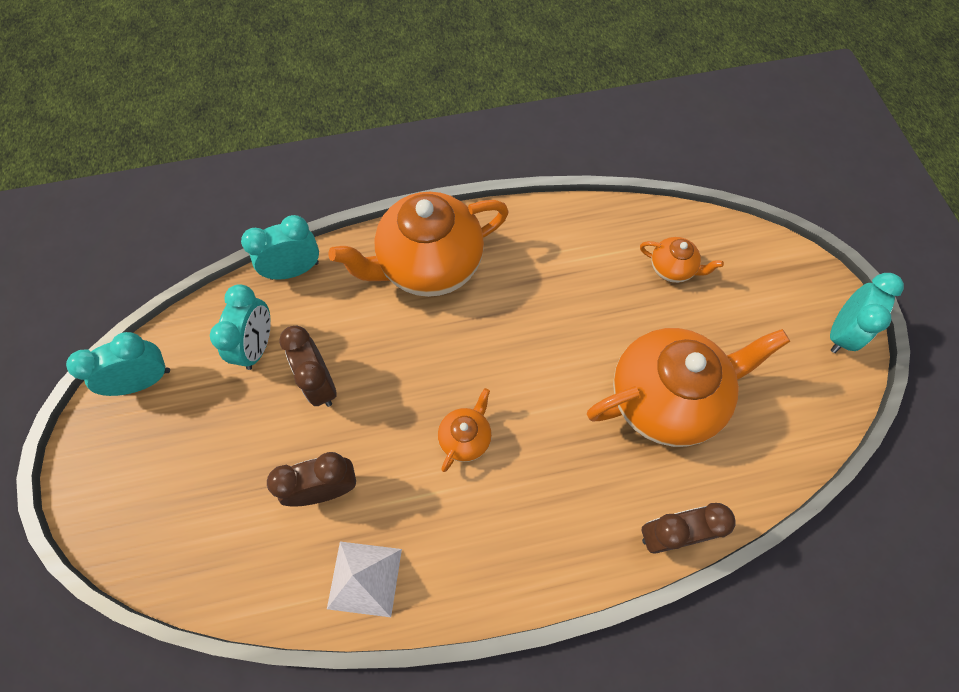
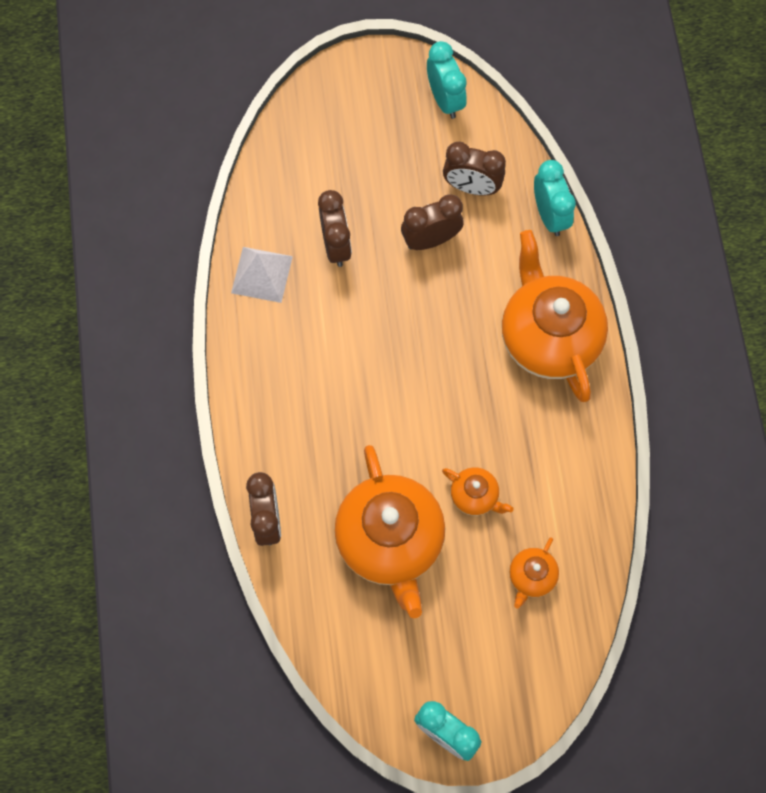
camera: 95 degrees right, 5 degrees up
turquoise clock [210,284,271,370] -> brown clock [443,142,506,195]
orange teapot [438,388,492,472] -> orange teapot moved to [442,467,514,516]

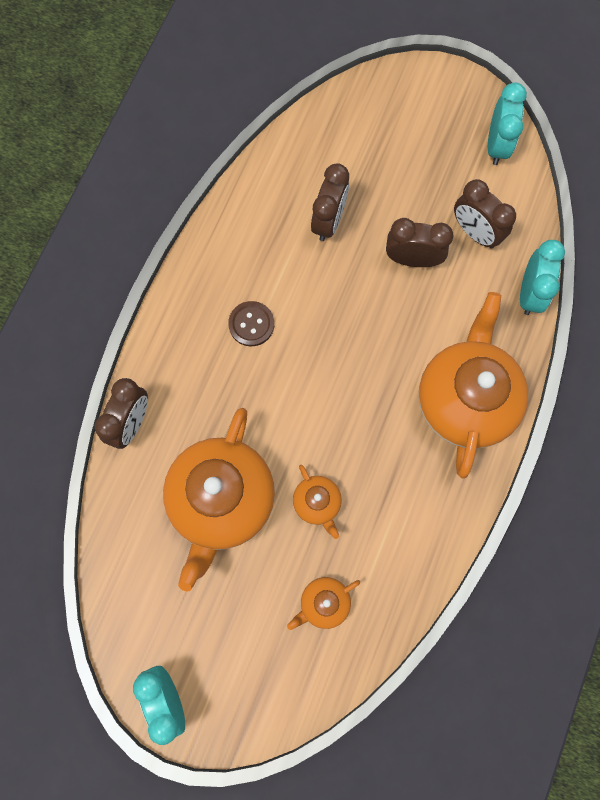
camera: 30 degrees right, 5 degrees up
white pyramid [231,247,293,303] -> none
none -> brown button [228,301,274,346]

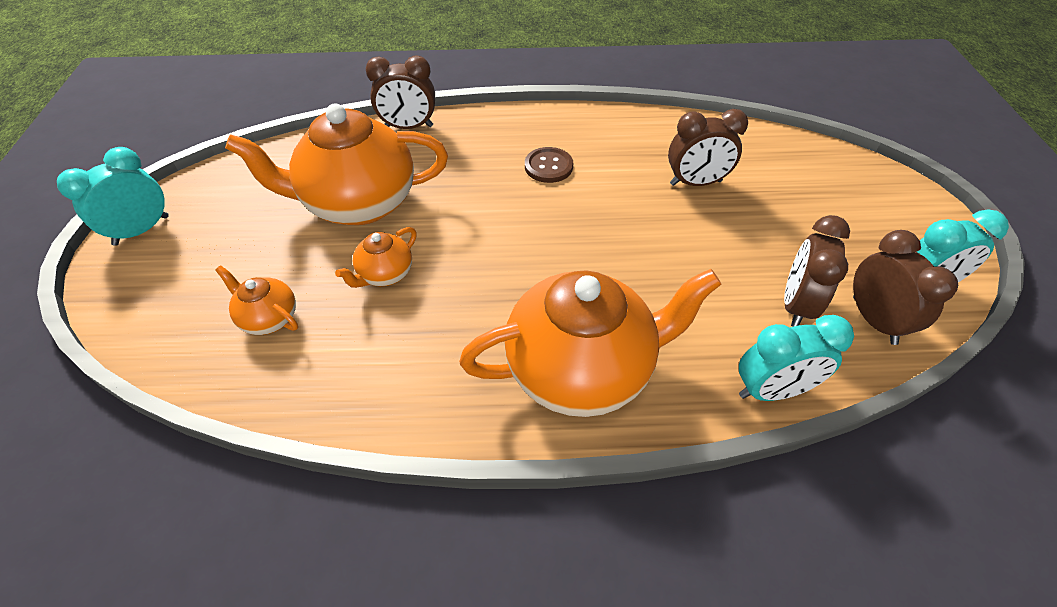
camera: 65 degrees right, 25 degrees down
brown clock [386,218,453,267] -> brown clock moved to [853,230,958,345]

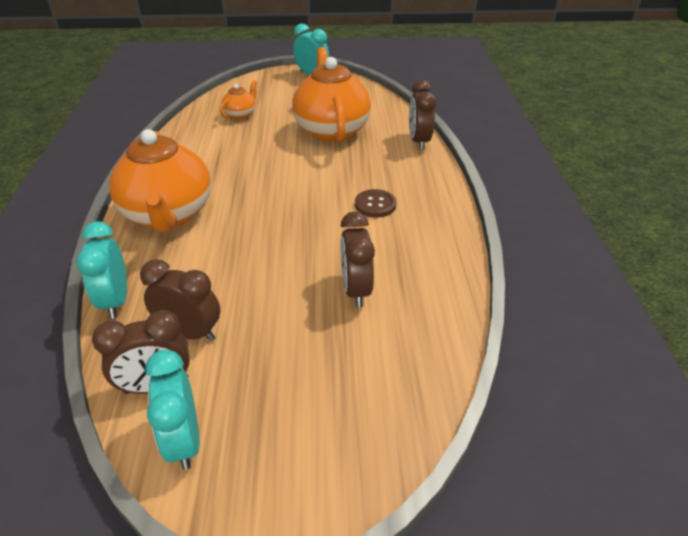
camera: 90 degrees right, 10 degrees down
orange teapot [335,227,417,288] -> none

